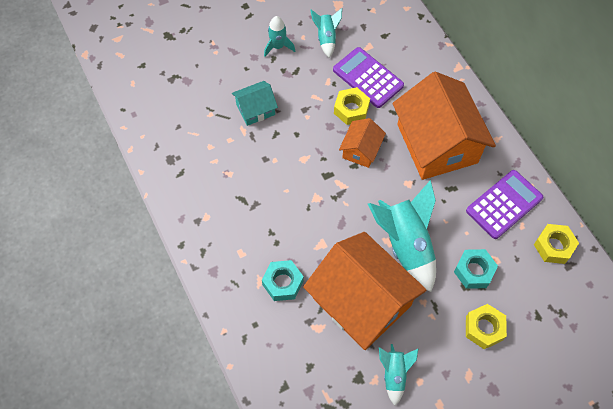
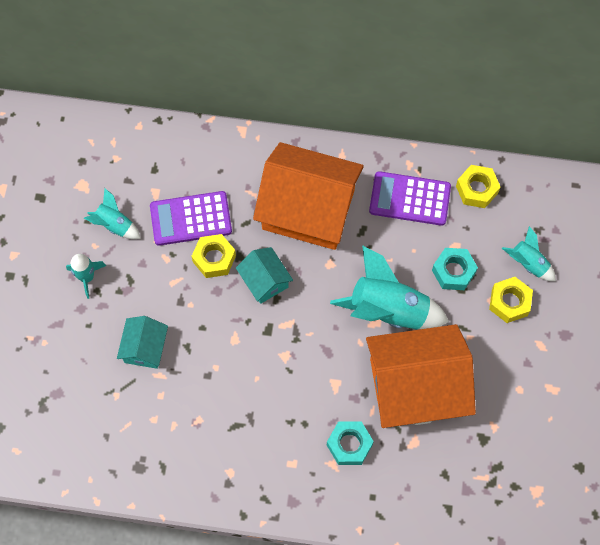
camera: 55 degrees left, 5 degrees up
orange house [339,118,386,168] -> turquoise house [236,247,293,304]
turquoise rocket [379,344,419,406] -> turquoise rocket moved to [502,226,556,281]
purple calculator [466,170,543,239] -> purple calculator turned 75 degrees counterclockwise [369,171,451,226]

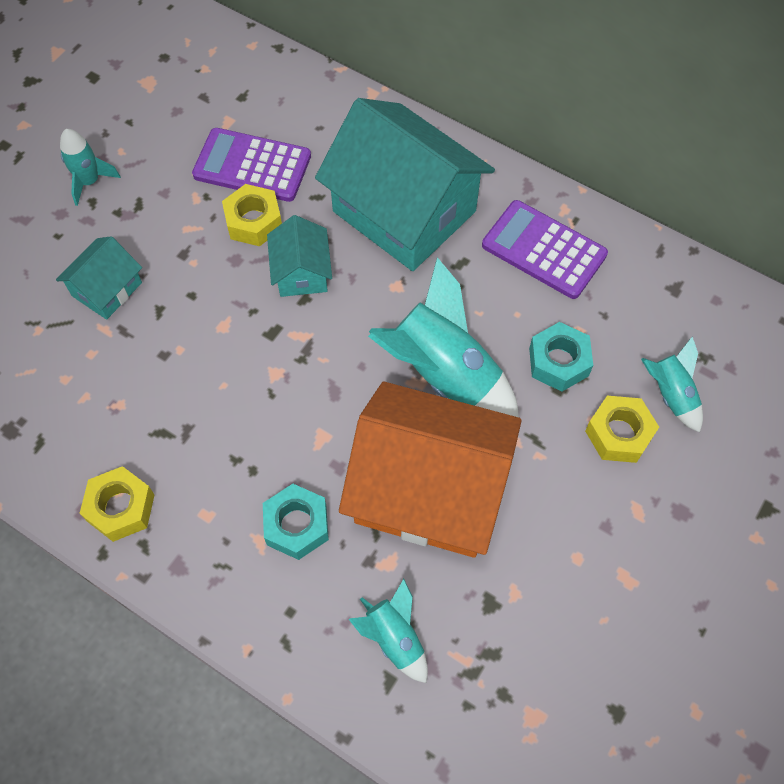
camera: 25 degrees right, 5 degrees down
turquoise rocket [84,188,141,239] -> turquoise rocket moved to [349,579,428,683]
orange house [253,142,364,250] -> turquoise house [315,98,495,271]
yellow nut [456,165,500,208] -> yellow nut moved to [79,466,155,542]

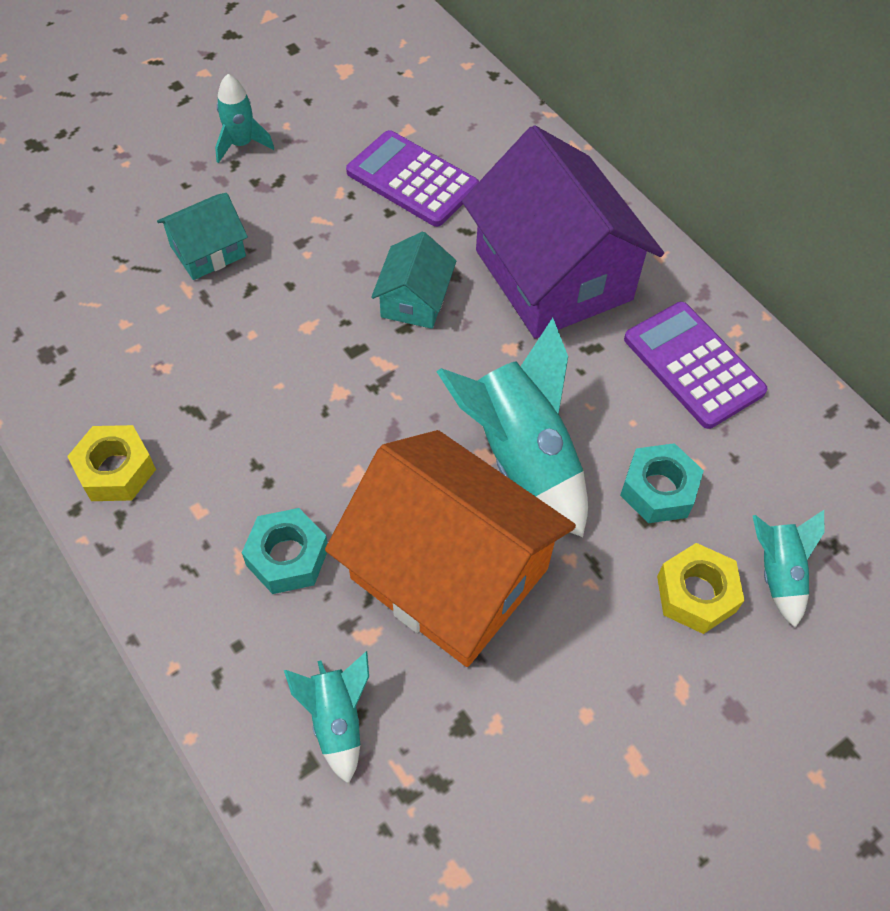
camera: 20 degrees right, 5 degrees down
yellow nut [222,184,282,246] -> none
turquoise house [315,98,495,271] -> purple house [462,125,664,339]

